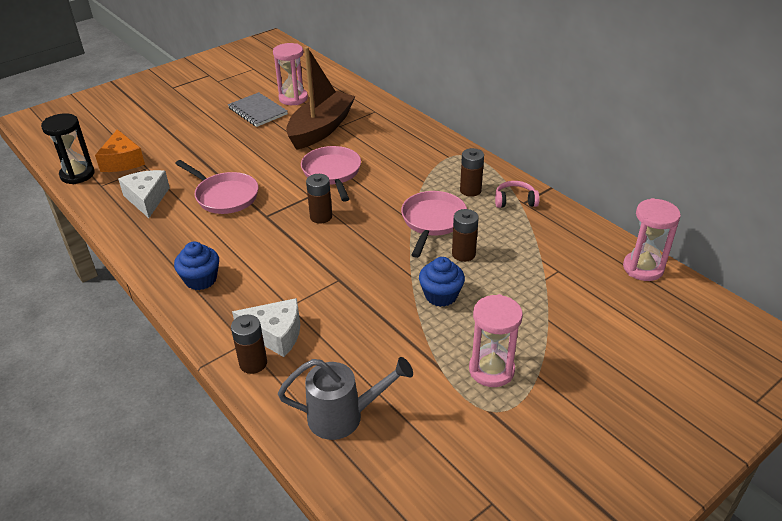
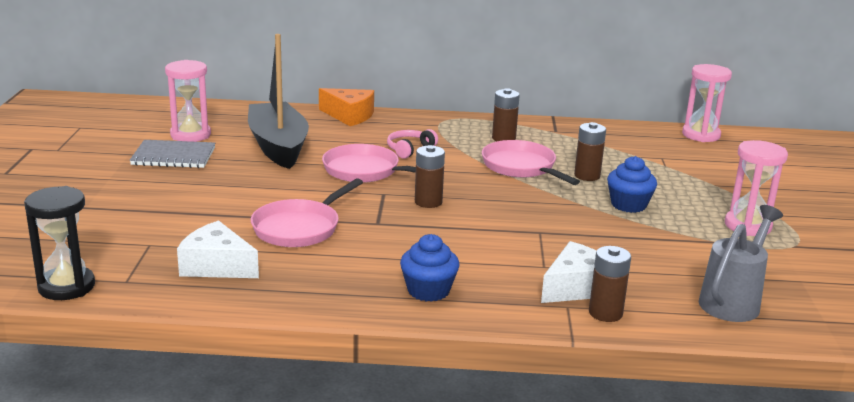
camera: 50 degrees left, 15 degrees down
orange cheese [95,129,145,172] -> orange cheese moved to [319,88,374,126]
pink pan [175,160,258,214] -> pink pan turned 135 degrees clockwise [251,178,363,247]
brown boat [286,47,355,150] -> black boat [248,34,309,169]
pink headphones [495,181,540,208] -> pink headphones moved to [387,129,438,159]

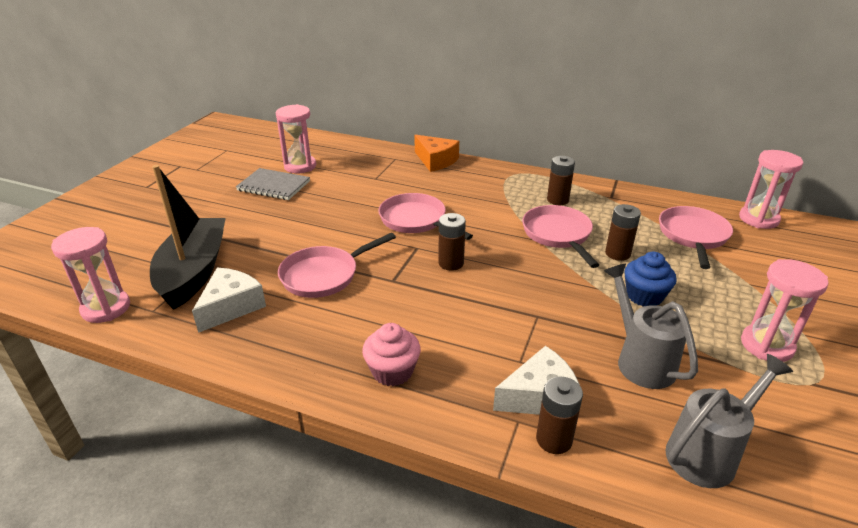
camera: 20 degrees right, 10 degrees up
black hourglass [24,186,95,300] -> pink hourglass [51,227,130,323]
white cheese [177,220,259,278] -> white cheese turned 75 degrees clockwise [192,268,266,333]
black boat [248,34,309,169] -> black boat moved to [150,165,226,310]
pink headphones [387,129,438,159] -> none
blue cupcake [400,234,459,302] -> pink cupcake [362,323,421,386]
none -> grey watering can [604,264,698,389]
none -> pink pan [659,206,733,269]

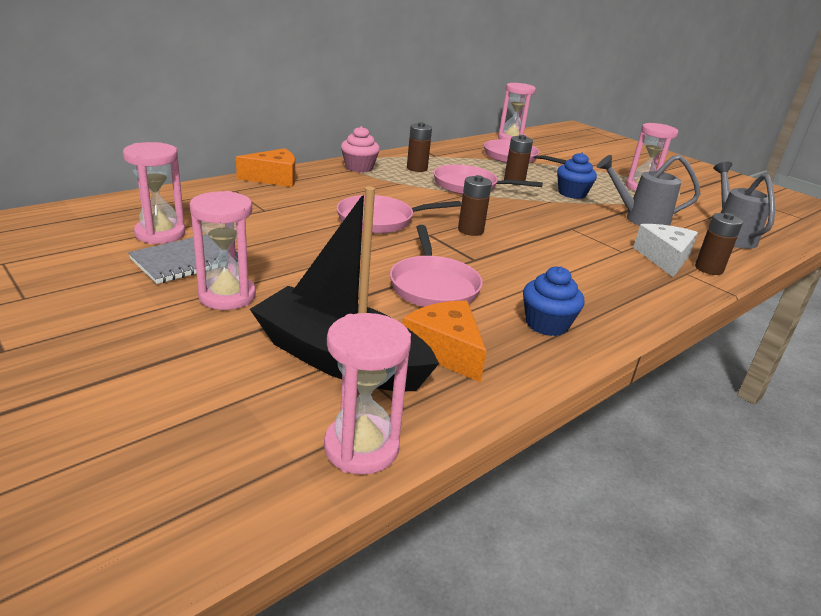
camera: 65 degrees left, 5 degrees down
white cheese [192,268,266,333] -> orange cheese [402,301,487,382]
pink cupcake [362,323,421,386] -> pink cupcake moved to [341,126,380,173]
none -> pink hourglass [190,191,256,310]
none -> blue cupcake [523,266,585,336]

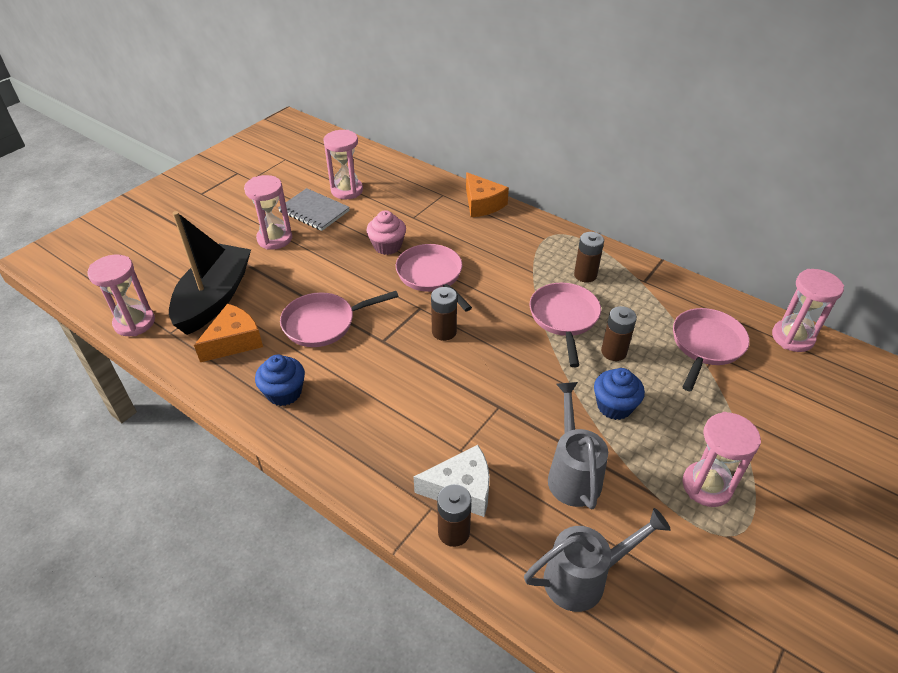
camera: 80 degrees right, 15 degrees up
pink cupcake [341,126,380,173] -> pink cupcake moved to [367,210,406,255]

